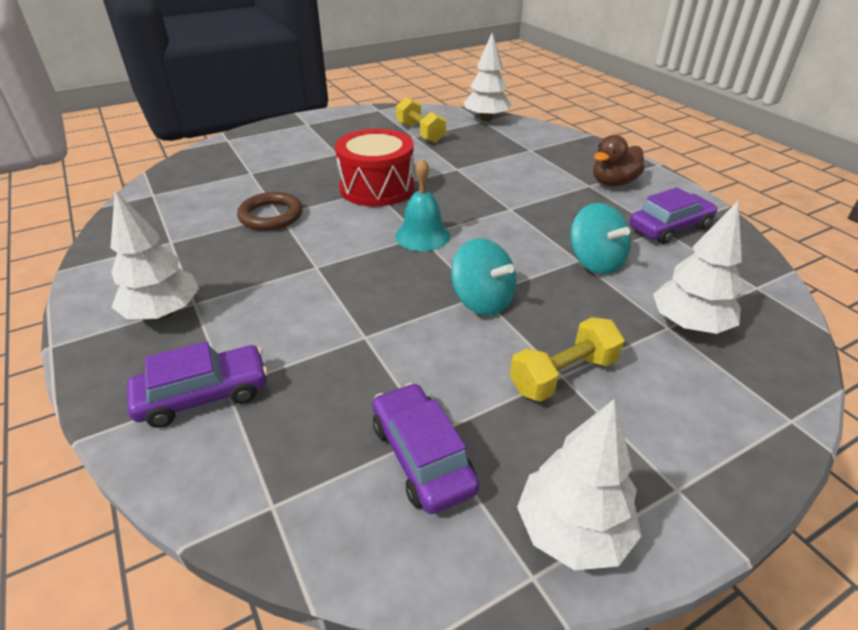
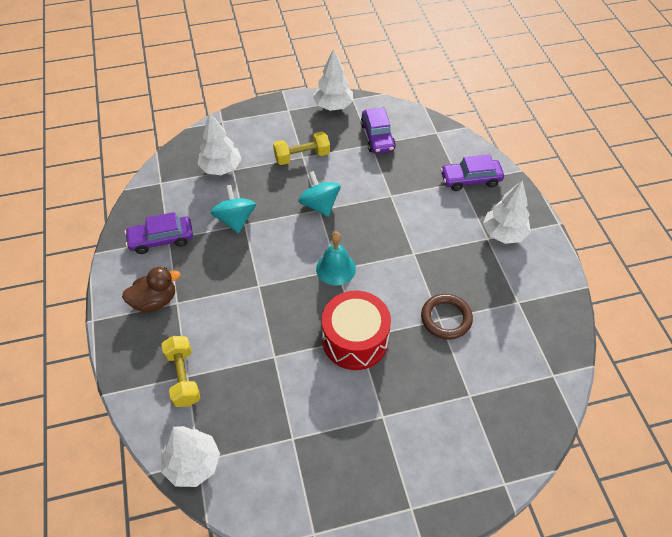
camera: 165 degrees left, 15 degrees up
yellow dumbbell [396,97,446,143] -> yellow dumbbell moved to [162,336,200,407]

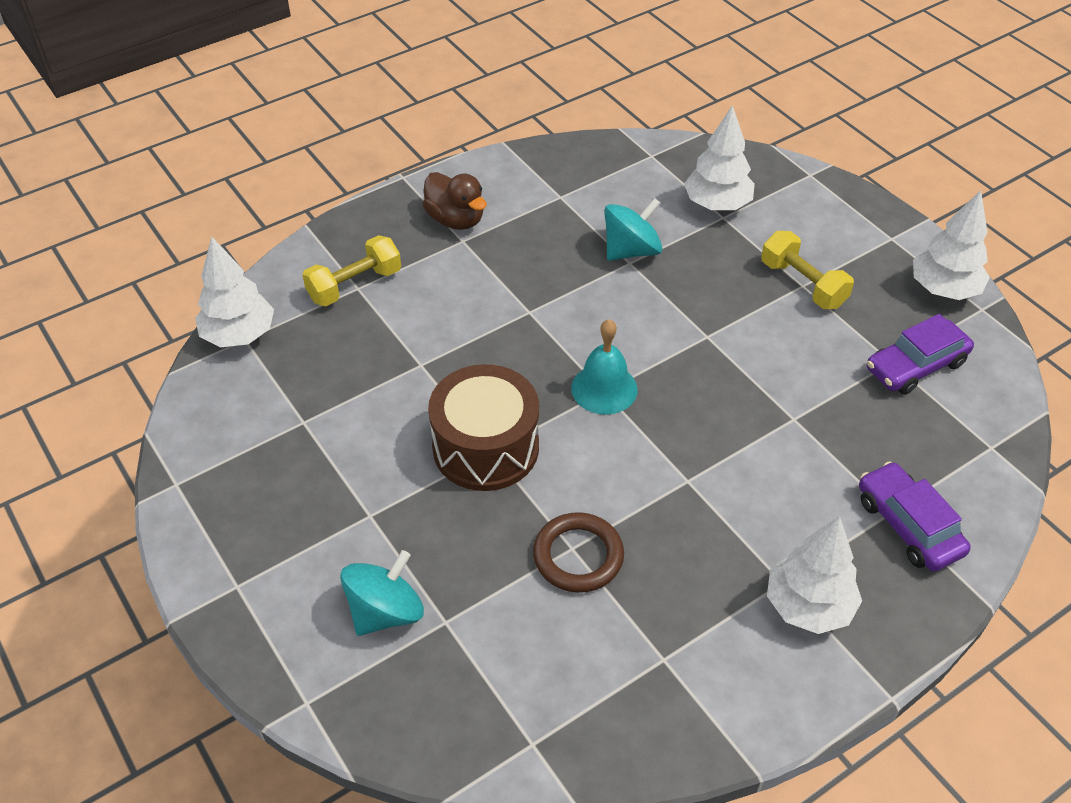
camera: 70 degrees right, 5 degrees down
purple car [125,212,193,254] -> none
turquoise spinning top [298,171,341,217] -> turquoise spinning top moved to [340,550,424,636]
red drum [322,291,391,370] -> brown drum [428,364,539,491]

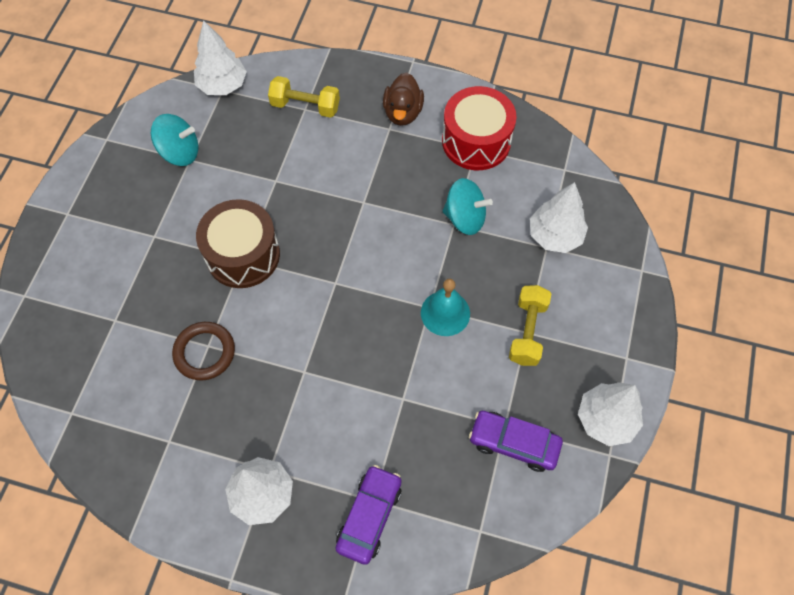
camera: 50 degrees right, 15 degrees up
turquoise spinning top [340,550,424,636] -> turquoise spinning top moved to [151,114,198,166]
turquoise bell [571,319,638,415] -> turquoise bell moved to [421,279,470,336]
none -> red drum [442,86,516,170]

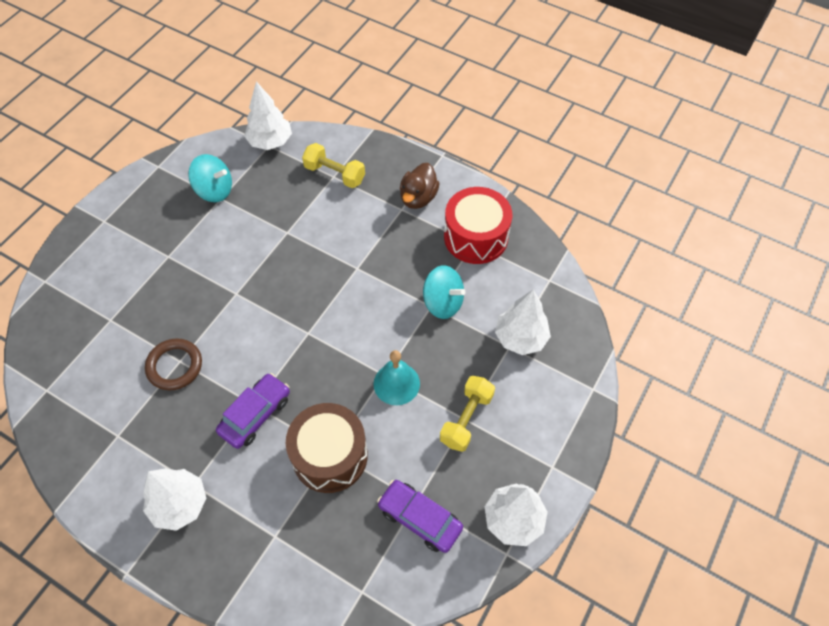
camera: 15 degrees right, 5 degrees down
brown drum [196,199,280,288] -> brown drum moved to [286,403,368,493]
purple car [336,465,402,565] -> purple car moved to [216,373,290,449]

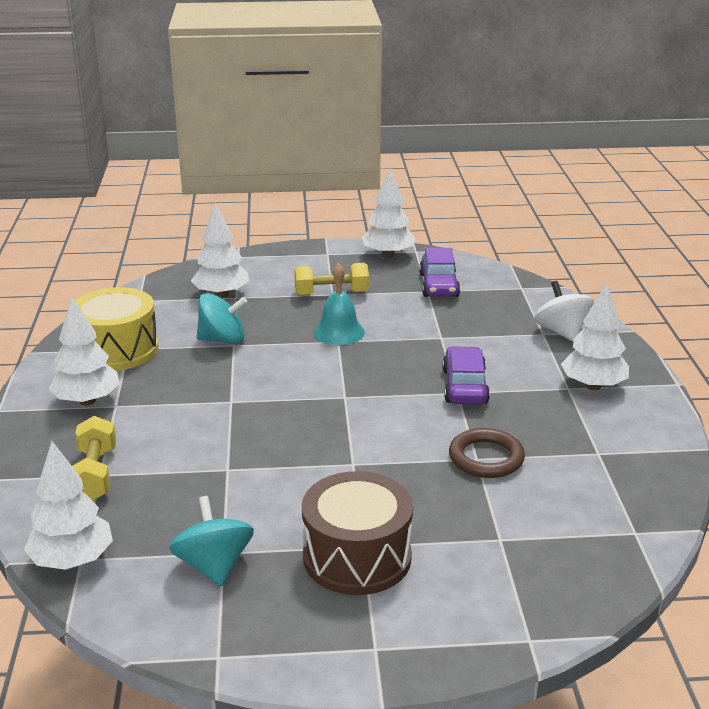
camera: 125 degrees left, 30 degrees down
purple car [216,373,290,449] -> purple car turned 90 degrees clockwise [442,346,490,405]
brown drum [286,403,368,493] -> brown drum moved to [302,471,413,595]
brown duck [400,163,440,209] -> white tree [49,297,120,406]
turquoise spinning top [423,266,465,319] -> turquoise spinning top turned 90 degrees clockwise [197,293,247,345]
red drum [444,187,512,264] -> yellow drum [75,287,158,371]
none -> white spinning top [534,281,594,341]

